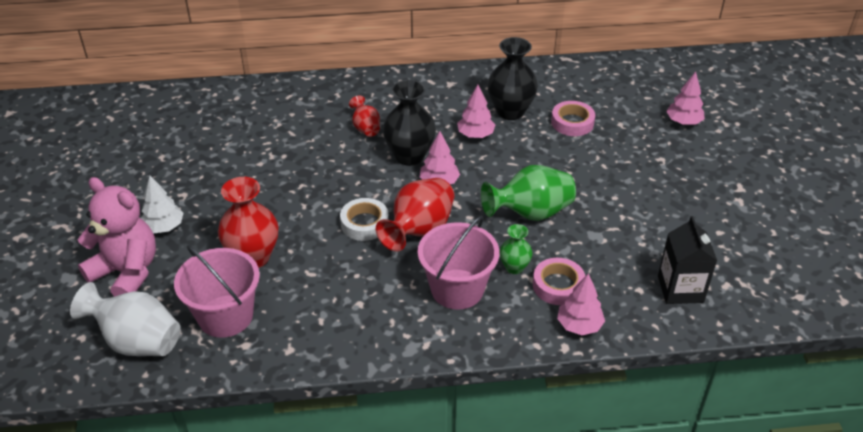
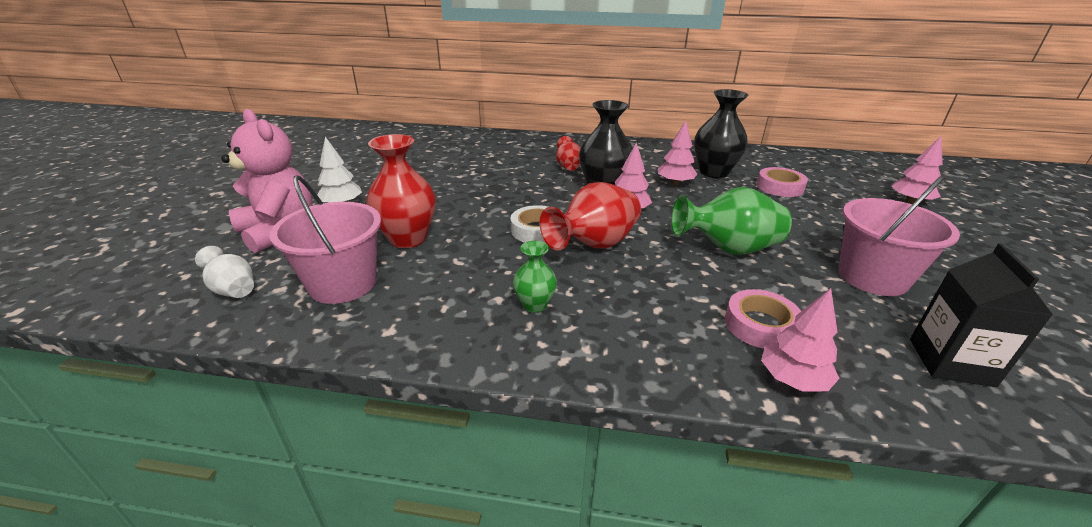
camera: 15 degrees right, 10 degrees down
white vase [70,282,181,356] -> white vase [195,246,254,298], size x0.55
pink bucket [418,216,499,310] -> pink bucket moved to [838,176,960,296]
green vase [500,224,532,274] -> green vase moved to [513,241,557,313]

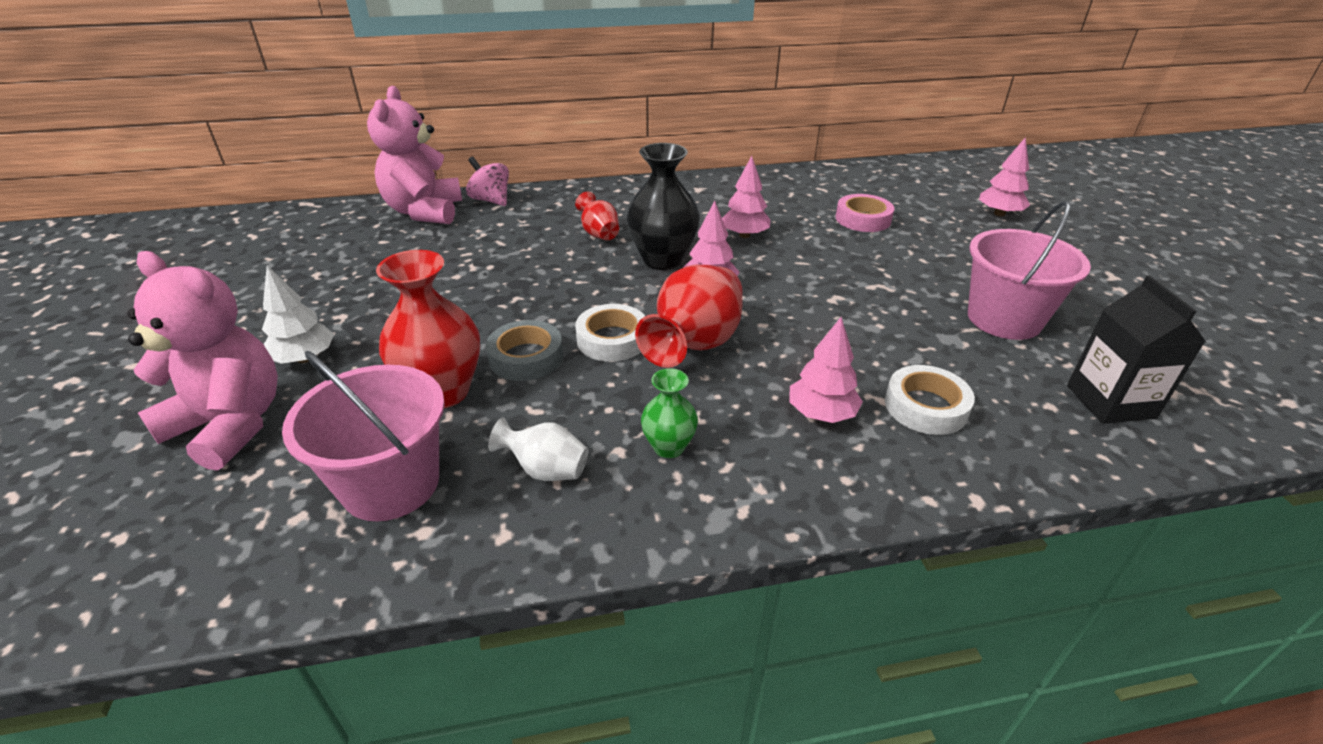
camera: 20 degrees left, 5 degrees up
white vase [195,246,254,298] -> white vase moved to [488,417,588,481]
green vase [671,187,792,255] -> none
black vase [694,89,748,178] -> none
pink tape [725,289,801,349] -> white tape [885,365,975,435]
pink tree [761,288,840,391] -> pink tree moved to [789,317,863,423]
none -> pink teddy bear [367,86,462,224]
none -> pink spinning top [466,157,509,206]
none -> grey tape [486,320,563,381]

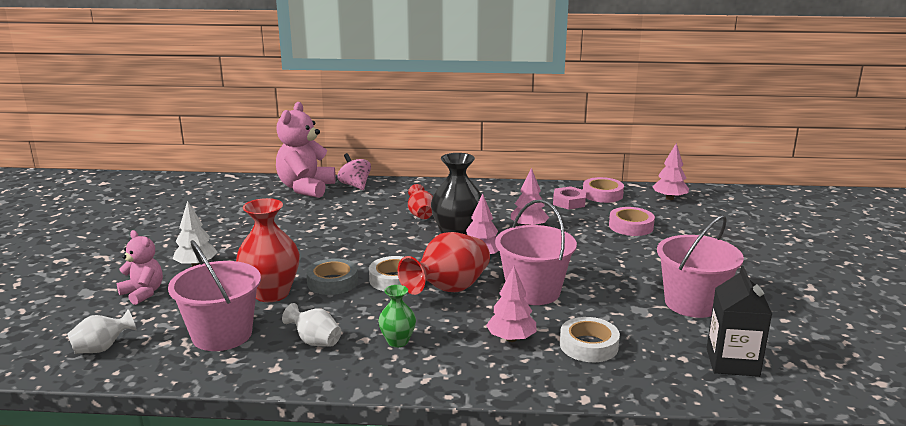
camera: 15 degrees right, 15 degrees down
pink teddy bear [128,251,278,471] -> pink teddy bear [117,230,163,305], size x0.57
pink tree [979,137,1030,216] -> pink tree moved to [652,143,689,200]
none -> white vase [67,309,137,354]
none -> pink bucket [495,199,577,305]
none -> pink nut [553,186,586,210]
none -> pink tape [583,177,624,203]

